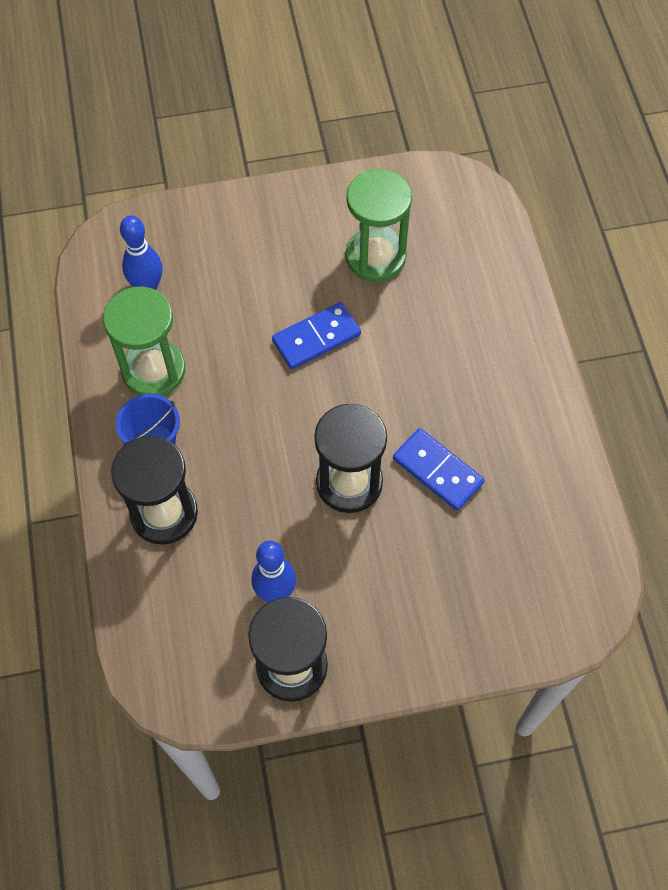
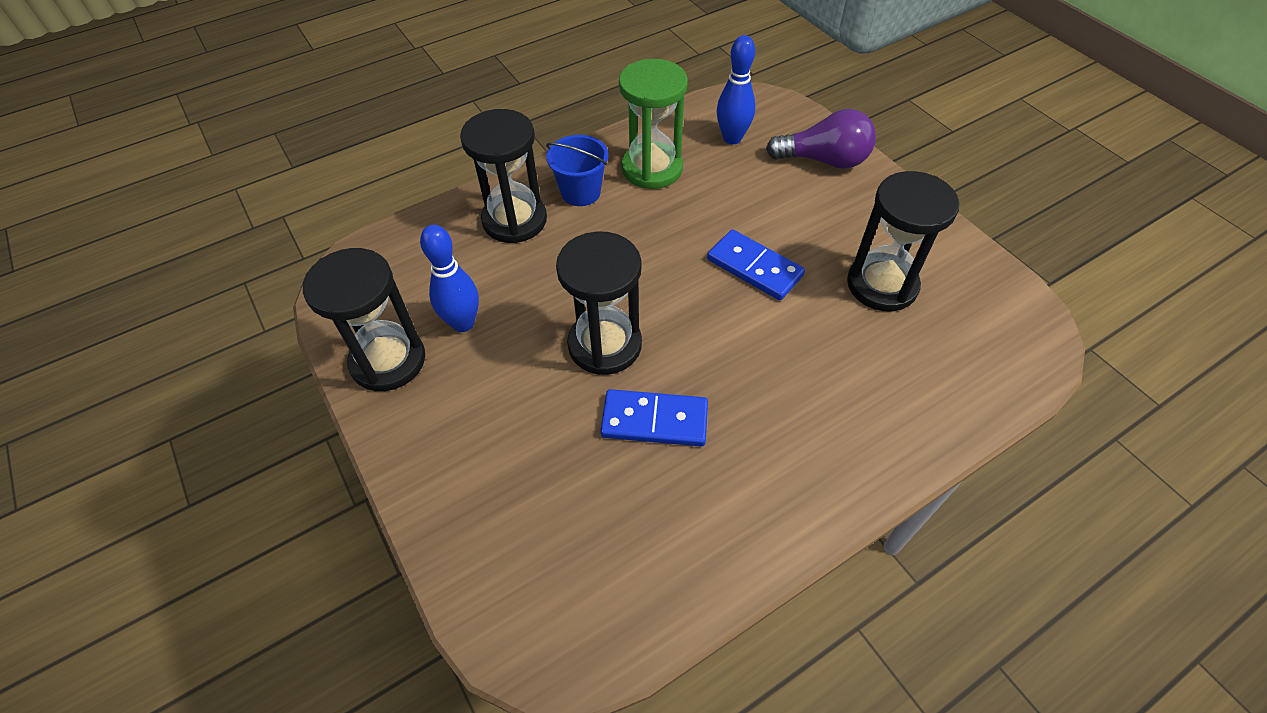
camera: 70 degrees right, 10 degrees down
green hourglass [345,169,412,282] -> black hourglass [847,171,959,311]
blue domino [393,428,484,511] -> blue domino turned 75 degrees clockwise [600,389,708,446]
none -> purple light bulb [766,109,876,169]

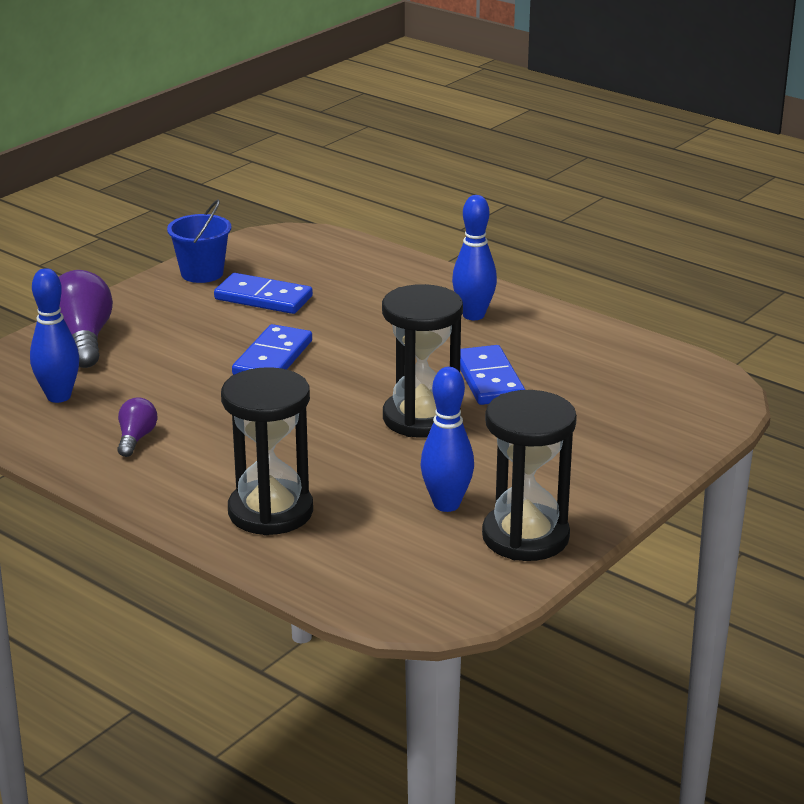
camera: 110 degrees left, 25 degrees down
blue bucket [546,135,608,206] -> blue bucket moved to [167,200,231,283]
green hourglass [619,59,688,189] -> purple light bulb [117,397,157,457]
black hourglass [847,171,959,311] -> blue domino [214,273,313,314]
none -> blue bowling pin [452,195,497,320]

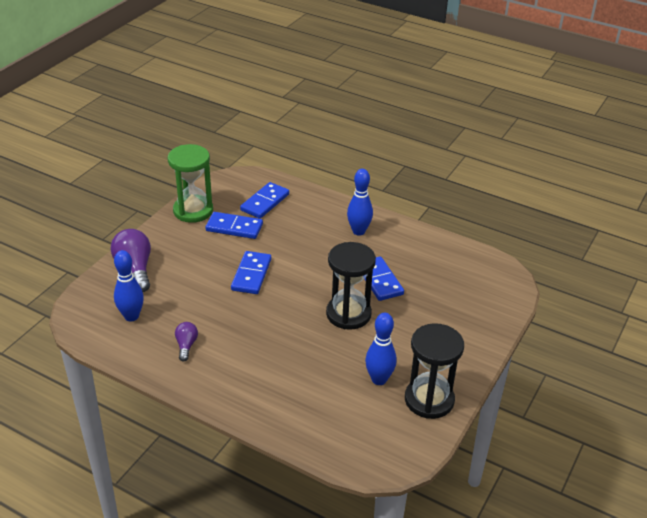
camera: 10 degrees left, 10 degrees up
blue bucket [167,200,231,283] -> green hourglass [168,144,213,223]
black hourglass [221,367,313,535] -> none
none -> blue domino [240,182,289,219]

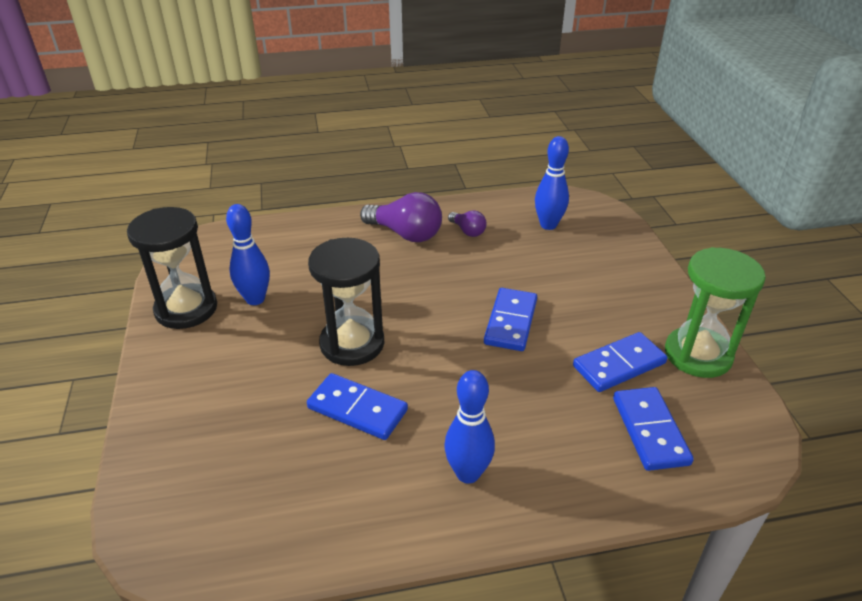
camera: 140 degrees right, 0 degrees up
purple light bulb [111,229,151,292] -> purple light bulb moved to [360,192,442,242]
blue domino [231,251,271,294] -> blue domino turned 45 degrees clockwise [484,288,537,351]

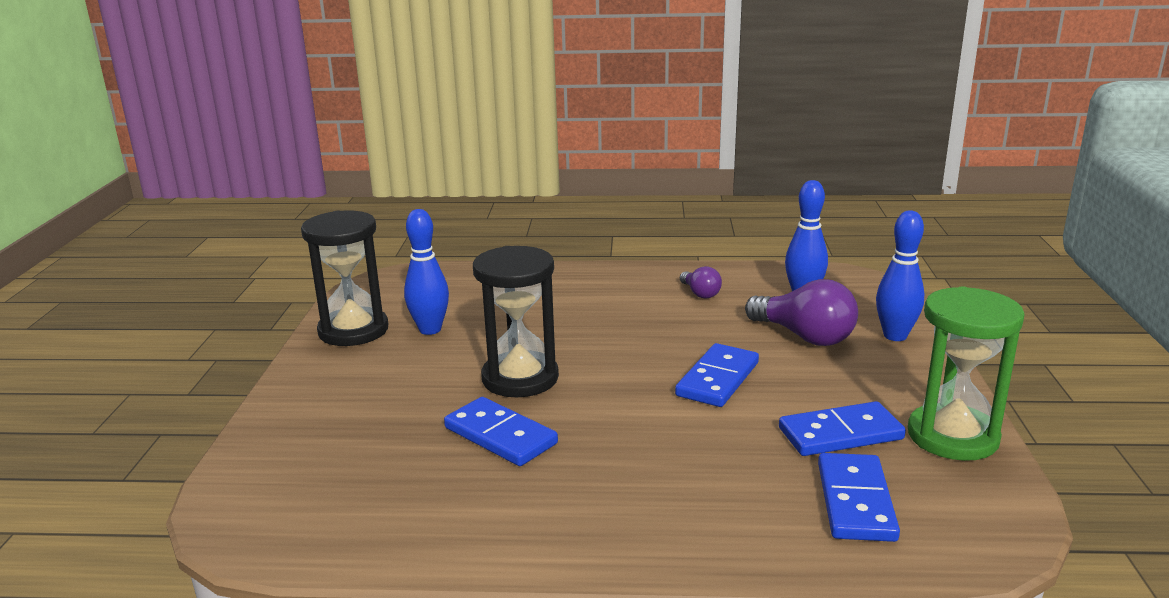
camera: 15 degrees right, 15 degrees down
purple light bulb [360,192,442,242] -> purple light bulb moved to [745,279,858,346]
blue bowling pin [444,370,495,484] -> blue bowling pin moved to [876,210,924,341]

